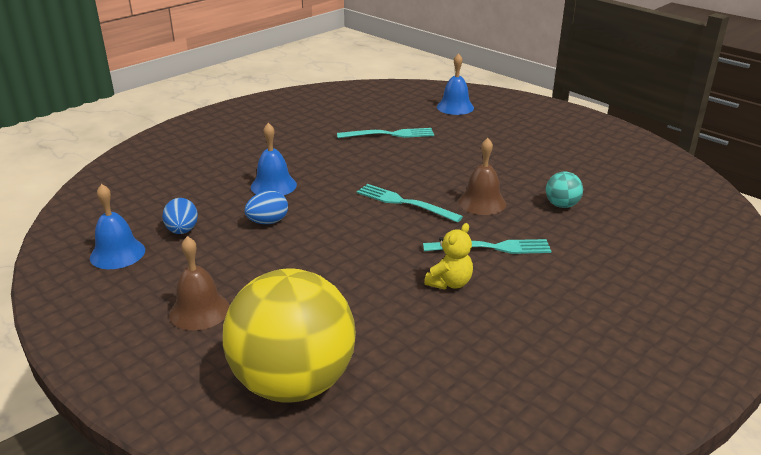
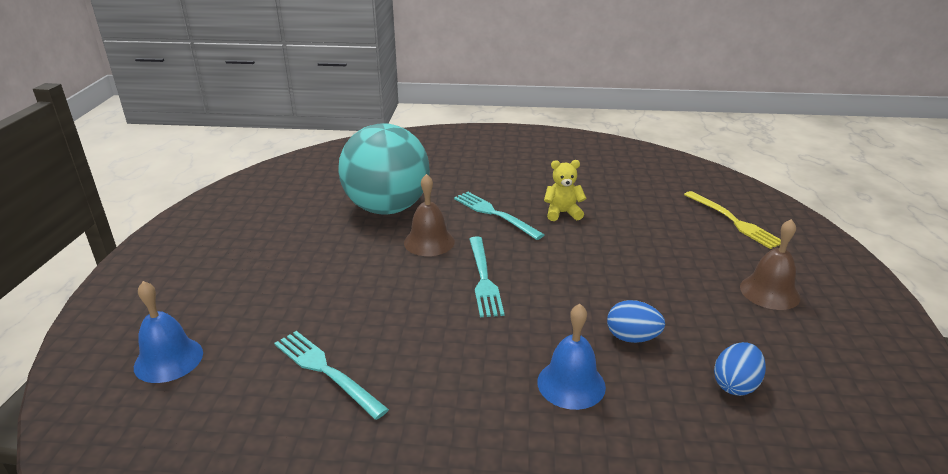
camera: 130 degrees left, 0 degrees up
blue bell [90,184,145,269] -> none
yellow ball [223,268,356,403] -> yellow fork [684,191,781,249]
turquoise ball [546,171,583,208] -> turquoise ball [338,123,430,214], size x2.49

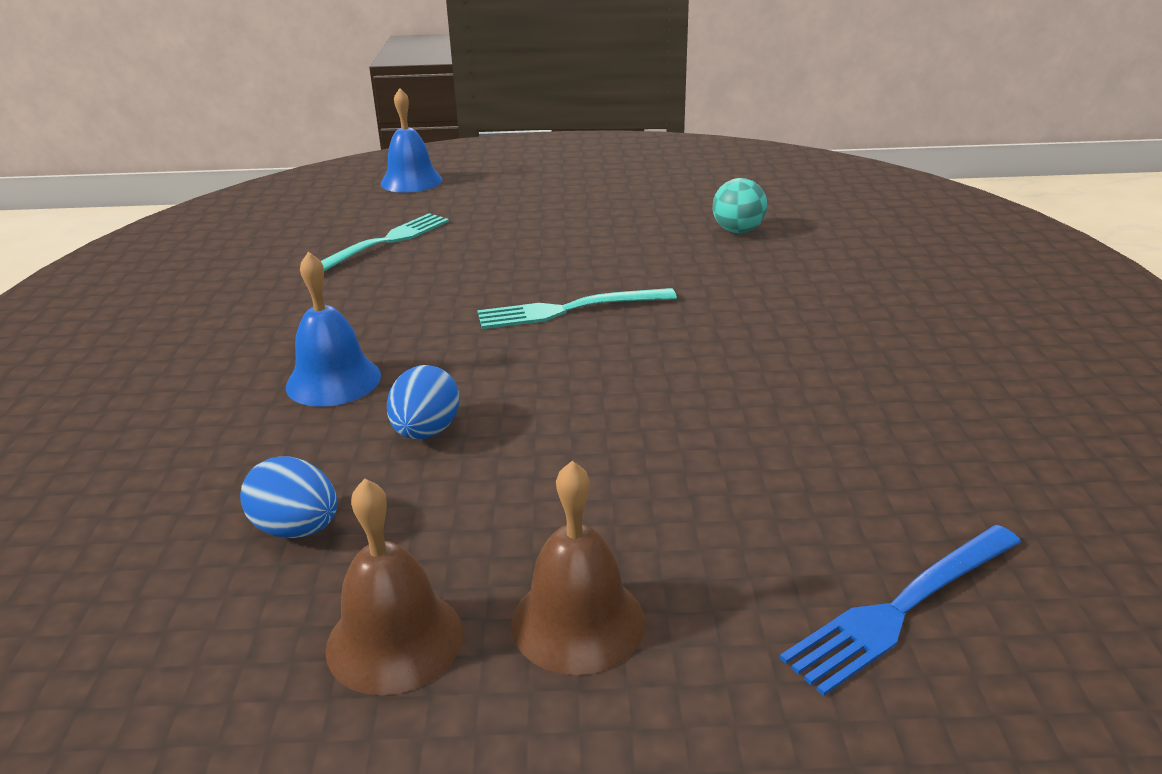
camera: 85 degrees right, 0 degrees up
turquoise ball [338,123,430,214] -> turquoise ball [712,178,767,233], size x0.40
brown bell [404,174,455,256] -> brown bell moved to [325,479,463,695]
turquoise fork [454,192,544,240] -> none
yellow teddy bear [544,160,586,221] -> none
yellow fork [684,191,781,249] -> blue fork [780,525,1021,696]

